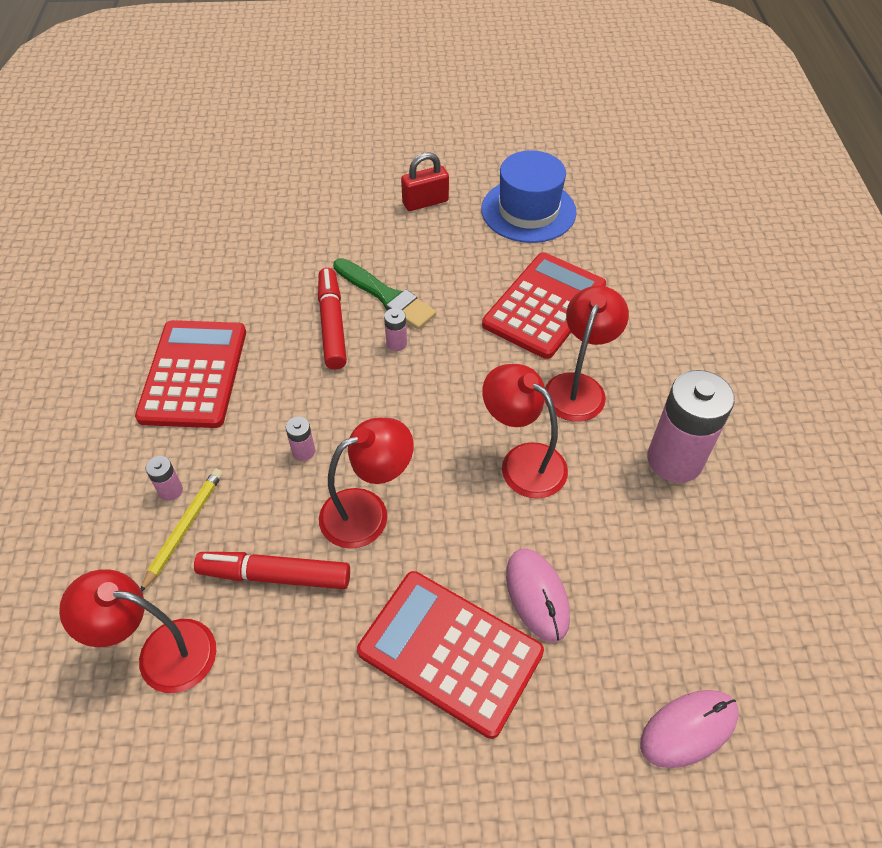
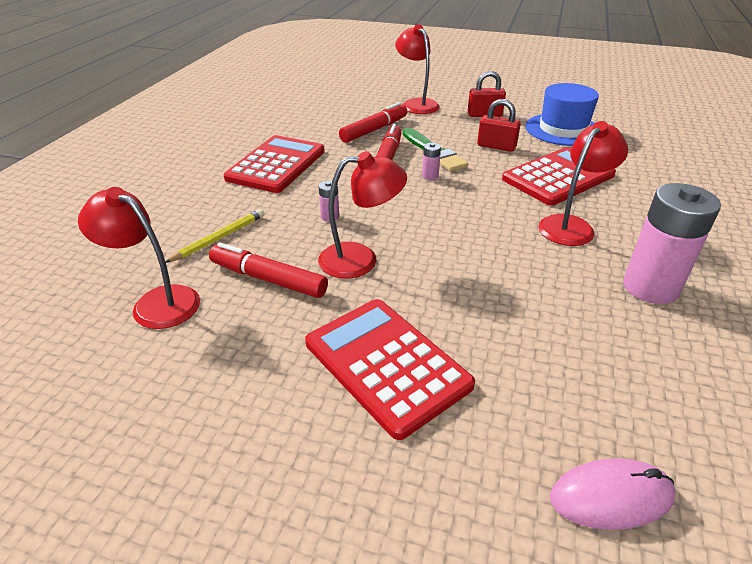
camera: 20 degrees right, 15 degrees down
pink battery [146,456,183,501] -> none
red lamp [482,364,568,499] -> red lamp moved to [395,24,440,114]
pink mouse [506,548,570,642] -> none
none -> red marker [339,102,407,143]
none -> red padlock [477,99,521,152]

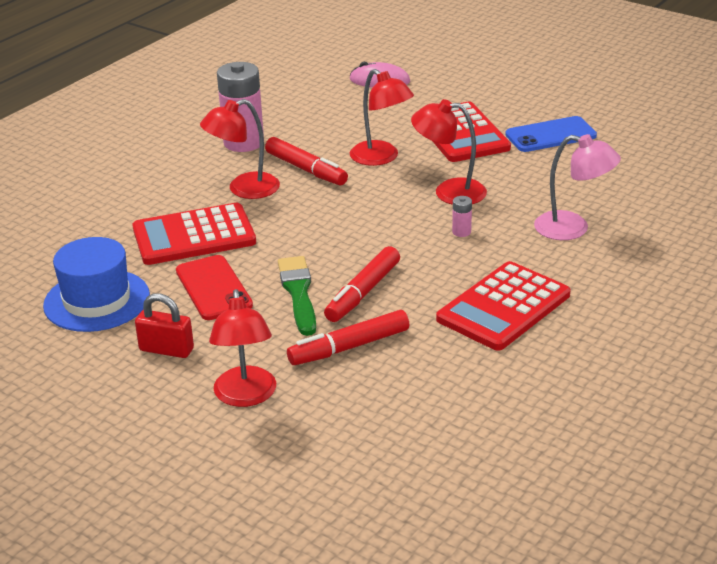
camera: 160 degrees left, 5 degrees down
red lamp [78,187,200,329] -> red lamp moved to [350,69,414,166]
yellow pencil [165,209,264,263] -> pink lamp [534,134,621,240]
red marker [209,242,328,298] -> red marker moved to [265,137,348,186]
pink battery [422,143,441,180] -> none
red padlock [477,99,521,152] -> red phone [176,255,253,320]
none -> blue phone [505,116,597,152]

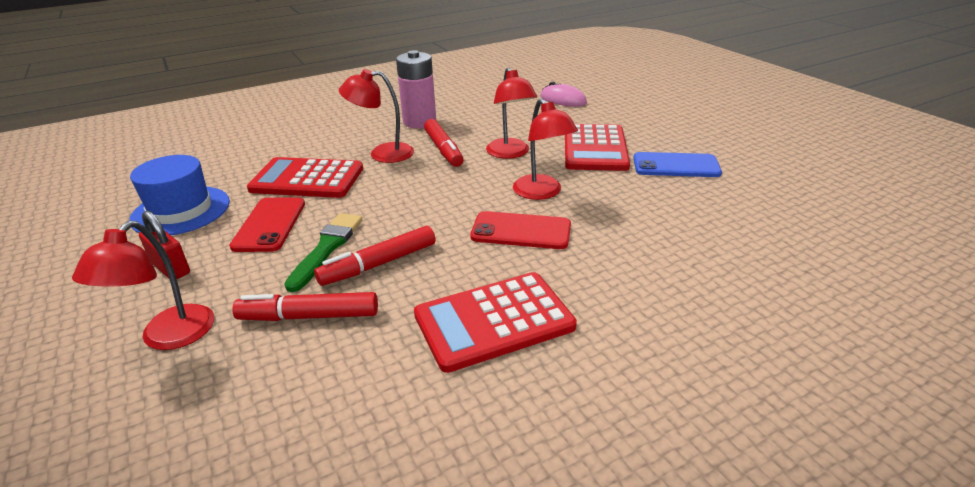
camera: 25 degrees right, 0 degrees up
red lamp [411,99,487,205] -> red lamp turned 150 degrees counterclockwise [513,98,578,200]
pink battery [452,196,472,237] -> red phone [470,211,571,249]
pink lamp [534,134,621,240] -> none

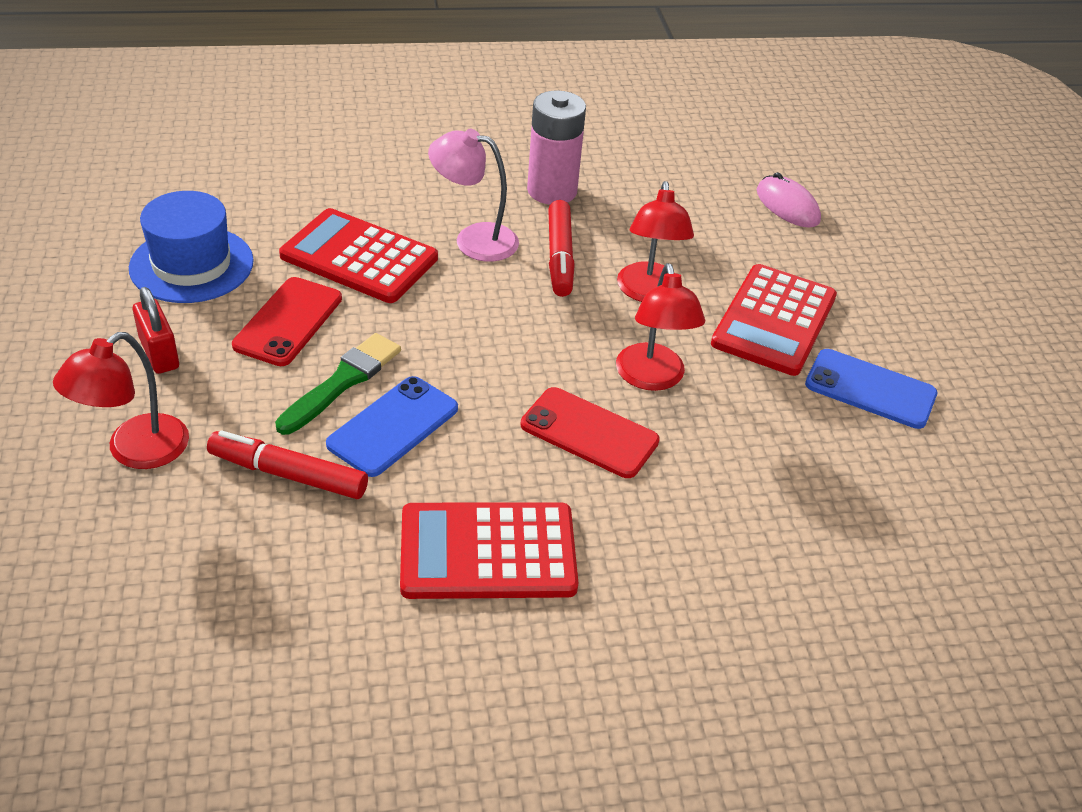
camera: 15 degrees right, 10 degrees up
red marker [314,226,436,286] -> blue phone [326,376,458,477]
red lamp [339,69,414,163] -> pink lamp [428,129,519,262]

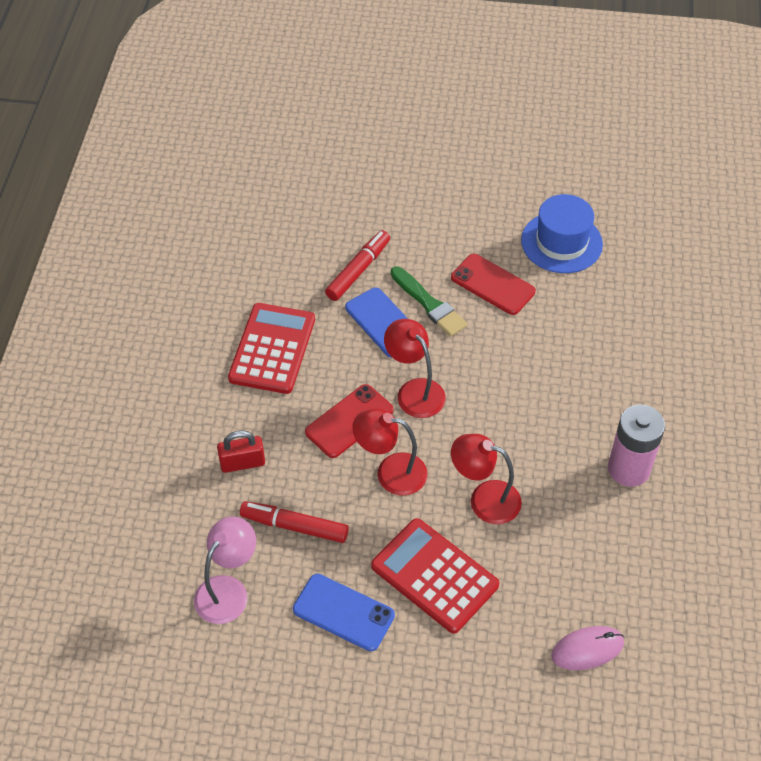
camera: 110 degrees right, 10 degrees up
red lamp [53,332,189,469] -> red lamp moved to [384,319,446,418]
red padlock [132,287,179,374] -> red padlock moved to [217,431,265,473]
red calculator [279,208,438,303] -> none
pink lamp [428,129,519,262] -> pink lamp moved to [194,516,256,624]
red marker [548,200,575,297] -> red marker moved to [240,501,349,543]
blue phone [805,349,937,429] -> blue phone turned 75 degrees clockwise [293,574,395,651]

